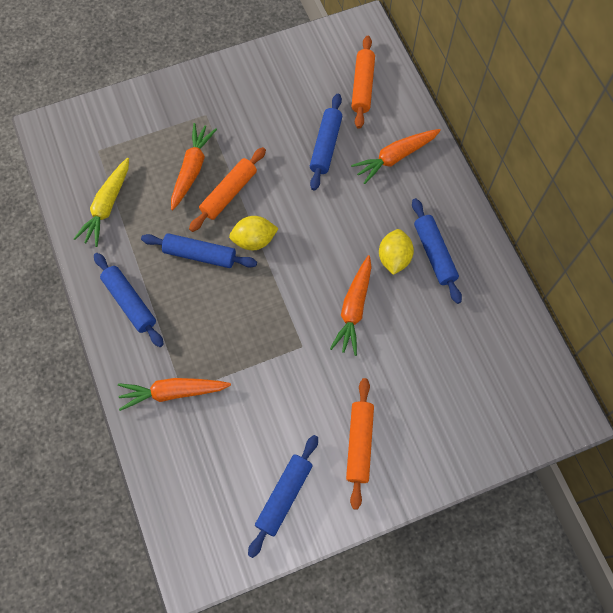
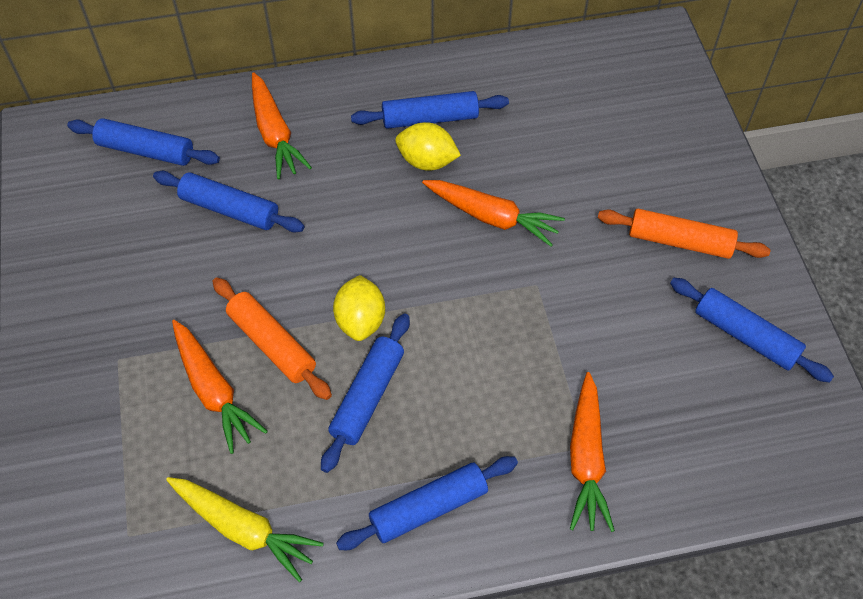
camera: 80 degrees left, 10 degrees down
orange carrot [171,123,217,210] -> orange carrot turned 150 degrees counterclockwise [172,320,268,454]
orange rolling pin [351,36,375,129] -> blue rolling pin [67,118,220,166]

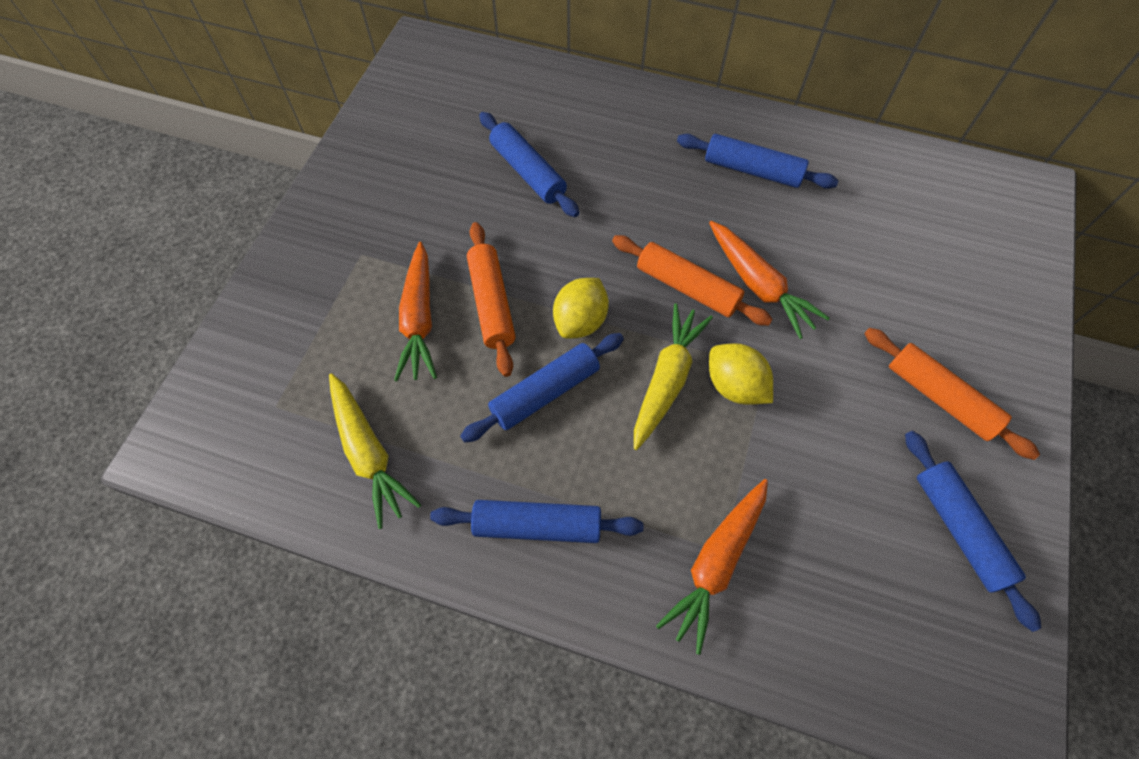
camera: 30 degrees right, 5 degrees up
blue rolling pin [67,118,220,166] -> none
orange carrot [252,72,312,179] -> none
yellow lemon [395,122,461,171] -> yellow lemon moved to [709,343,773,405]
none -> orange rolling pin [612,235,773,326]
none -> yellow carrot [634,303,713,450]

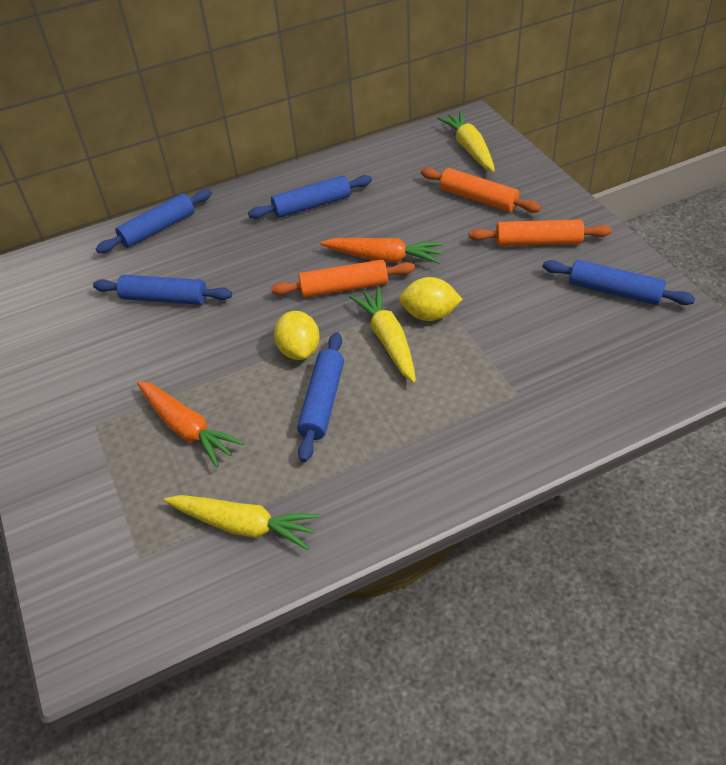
camera: 40 degrees left, 15 degrees down
blue rolling pin [430,500,643,543] -> blue rolling pin moved to [96,189,212,253]
orange rolling pin [467,222,516,377] -> orange rolling pin moved to [421,168,541,213]
orange carrot [656,479,768,655] -> none
none -> yellow carrot [437,111,495,172]

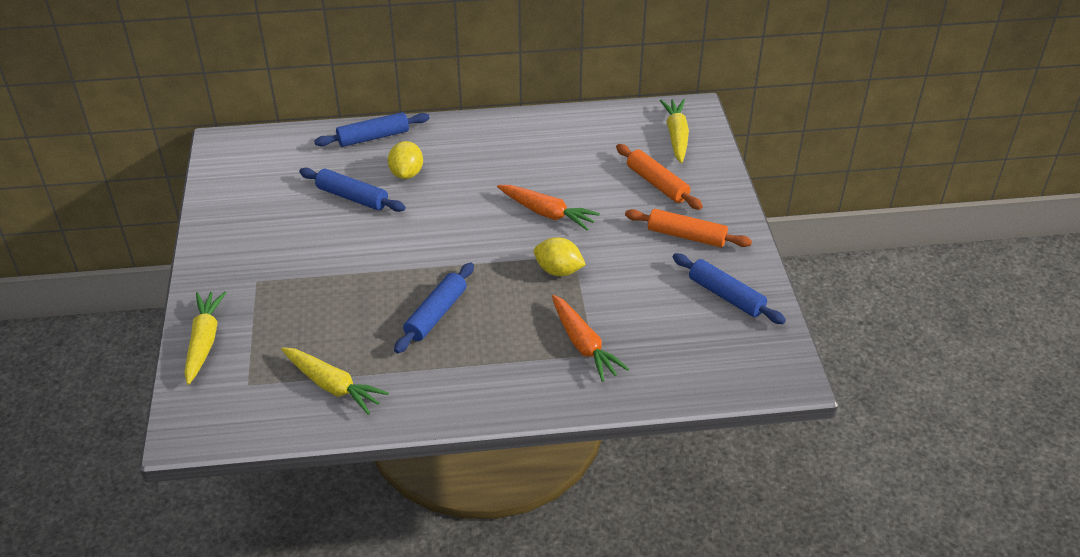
camera: 15 degrees right, 5 degrees down
orange carrot [137,381,244,467] -> orange carrot moved to [552,295,629,382]
blue rolling pin [248,175,372,219] -> none
orange rolling pin [271,260,415,298] -> none
yellow lemon [274,311,320,360] -> yellow lemon moved to [388,141,423,179]
yellow carrot [349,287,416,383] -> yellow carrot moved to [184,291,227,385]

